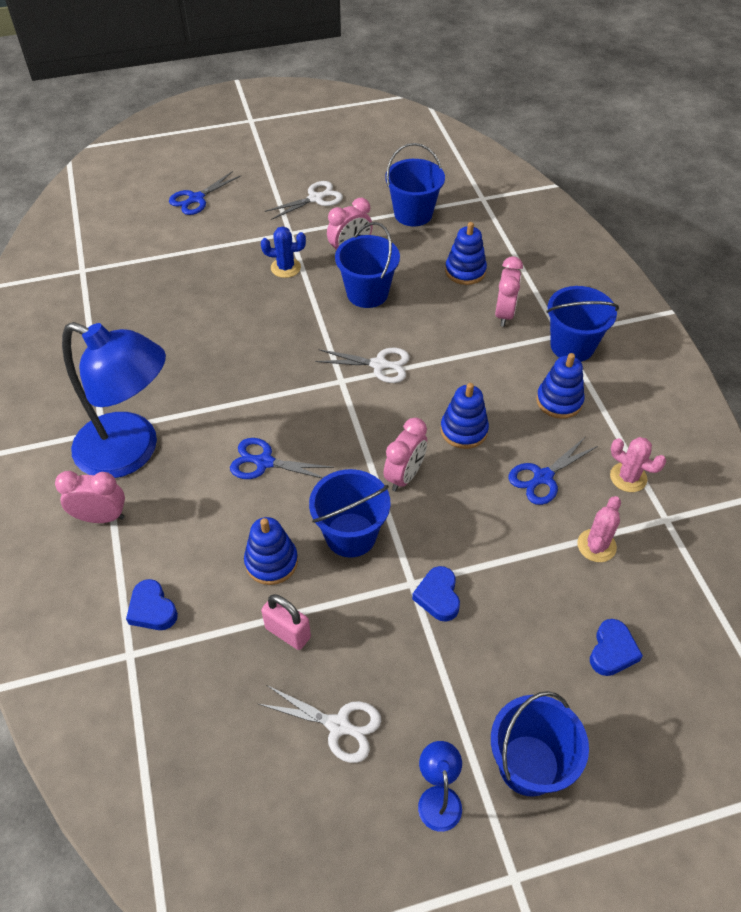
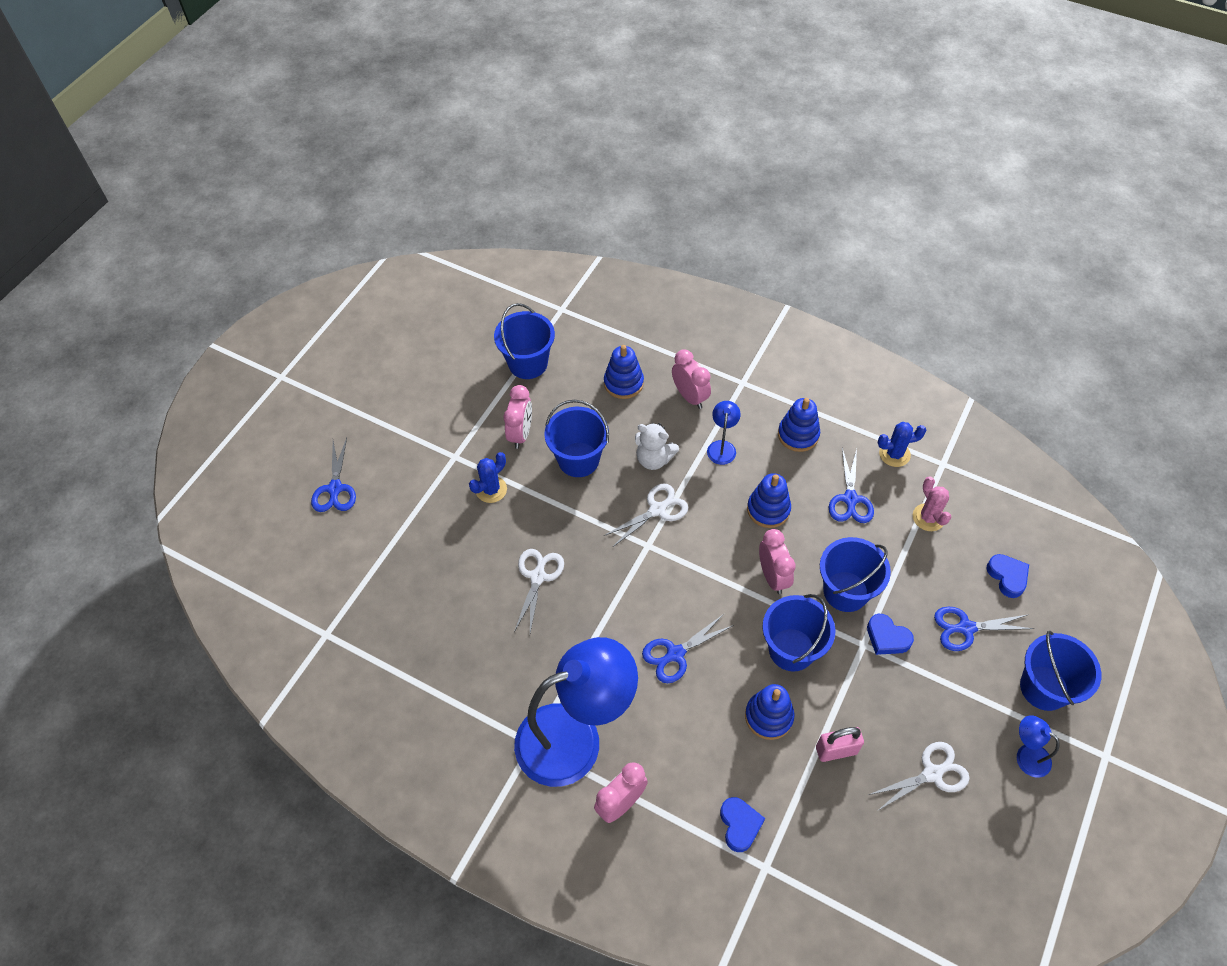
camera: 45 degrees left, 5 degrees up
blue heart [126,579,178,630] -> blue heart turned 105 degrees counterclockwise [720,797,765,852]
white scissors [265,181,343,220] -> white scissors moved to [514,549,564,633]
blue bucket [546,286,619,362] -> blue bucket moved to [820,537,891,612]
pink cactus [610,437,666,492] -> blue cactus [878,422,926,467]
none -> white teddy bear [635,423,679,470]
none -> blue lamp [707,401,740,465]
none -> blue scissors [934,606,1034,651]

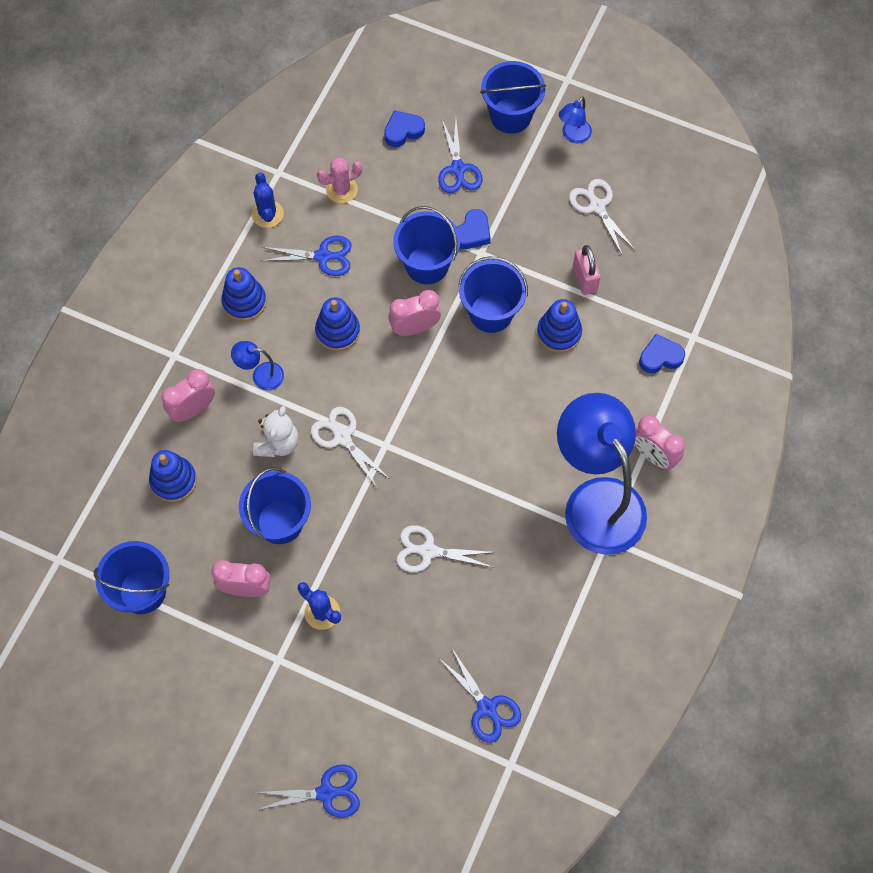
camera: 95 degrees left, 10 degrees up
blue scissors [642,614,734,683] -> blue scissors moved to [440,647,521,743]

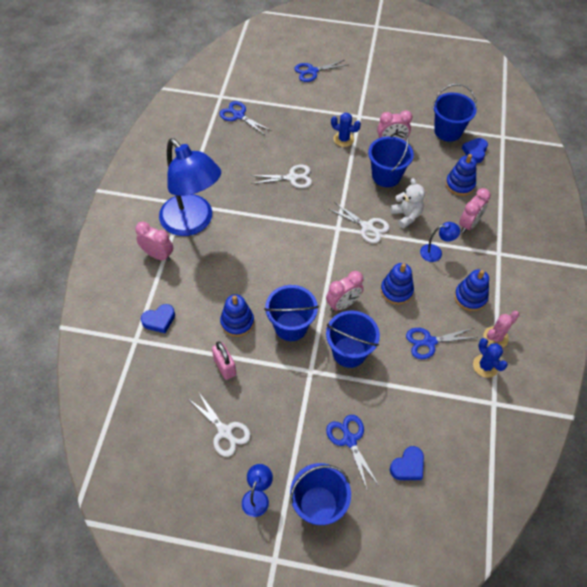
camera: 165 degrees right, 10 degrees down
white teddy bear [253,406,298,457] -> white teddy bear turned 150 degrees clockwise [390,178,425,228]
pink cactus [317,158,362,203] -> pink cactus moved to [483,311,519,348]
blue heart [457,209,491,249] -> blue heart moved to [462,138,488,163]

